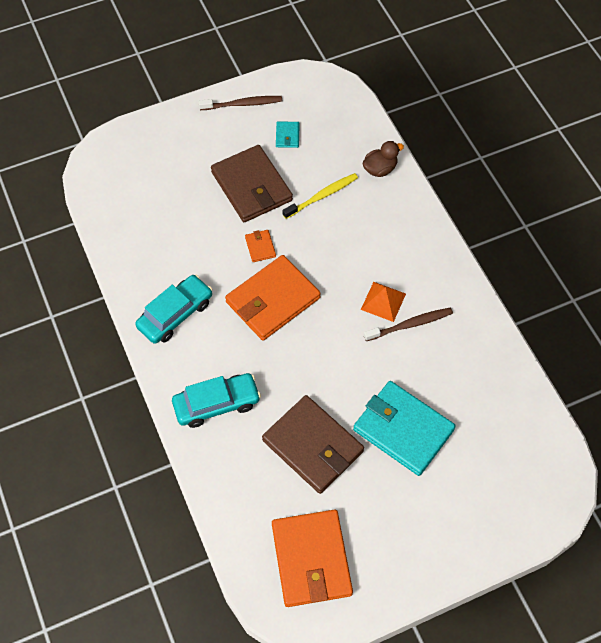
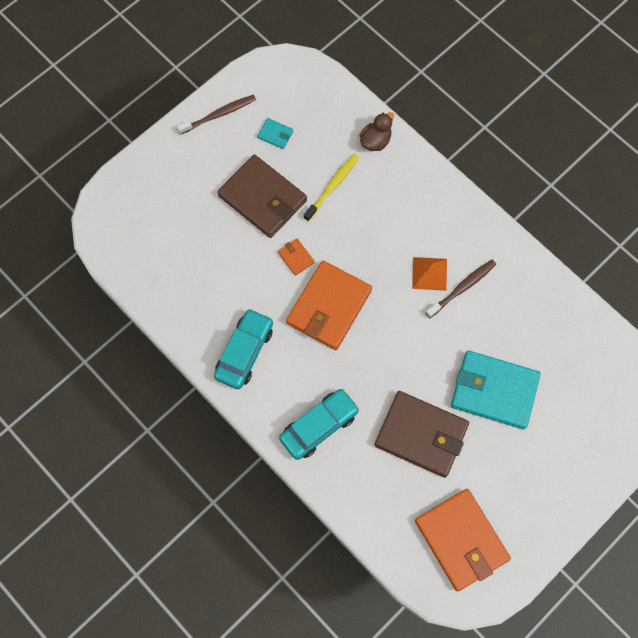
camera: 20 degrees left, 10 degrees up
turquoise wallet [276,122,299,148] -> turquoise wallet turned 45 degrees counterclockwise [257,118,293,149]

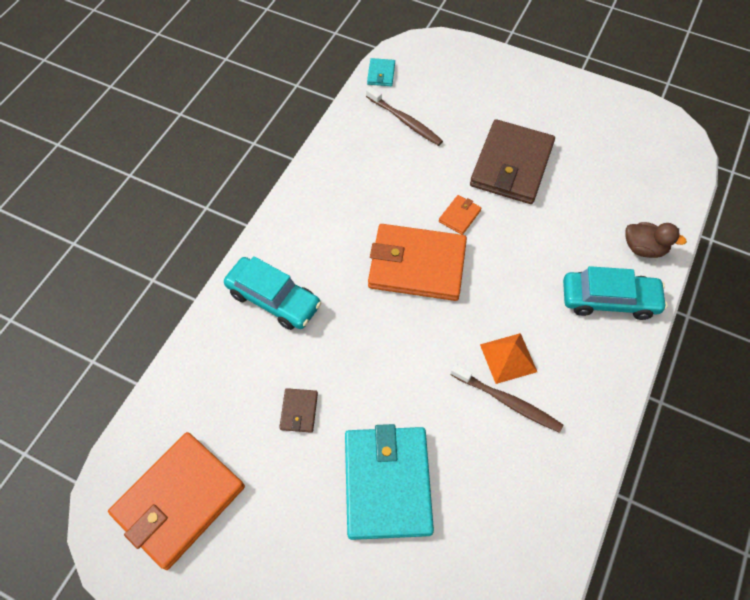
camera: 70 degrees right, 10 degrees down
brown toothbrush [177,95,256,135] -> brown toothbrush moved to [366,87,443,146]
turquoise car [214,308,273,389] -> turquoise car moved to [563,266,668,320]
turquoise wallet [257,118,293,149] -> turquoise wallet moved to [367,58,395,86]
yellow toothbrush [304,154,359,221] -> none
brown wallet [375,391,469,478] -> brown wallet [279,388,318,433], size x0.42

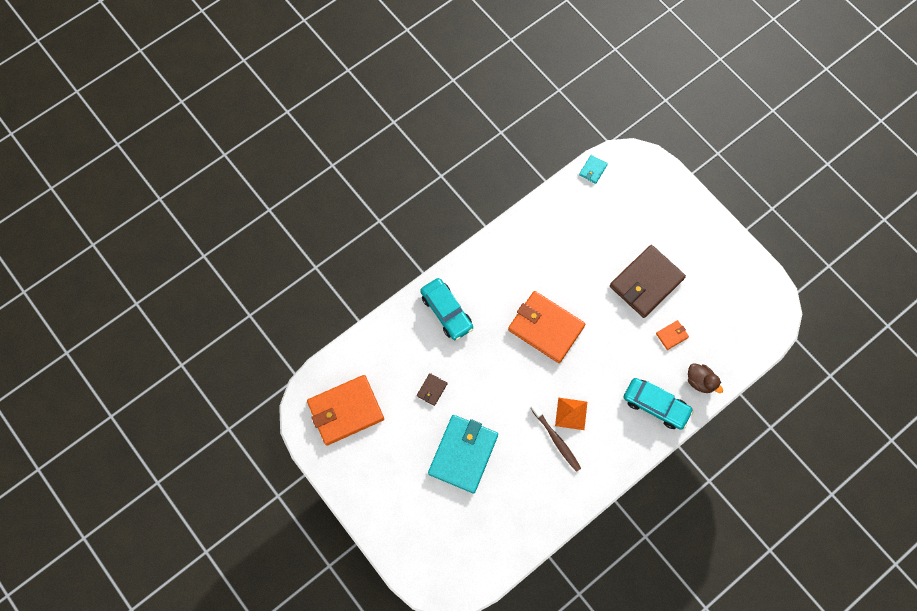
camera: 25 degrees right, 10 degrees up
brown toothbrush [366,87,443,146] -> none
orange wallet [439,195,481,235] -> orange wallet moved to [656,320,689,350]

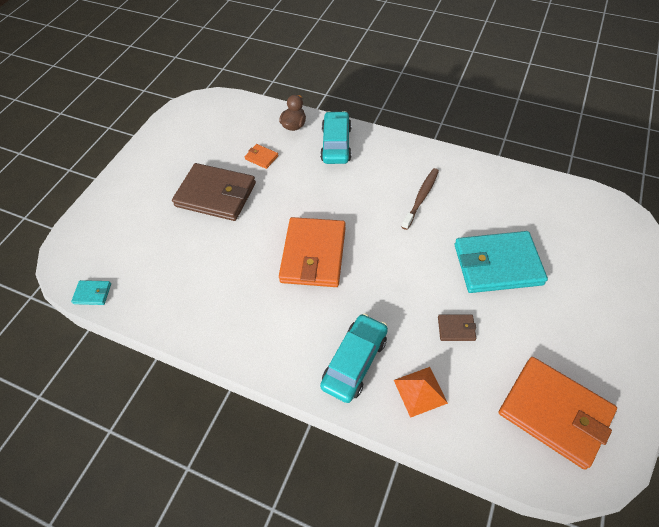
camera: 115 degrees left, 15 degrees down
orange pyramid [555,398,587,430] -> orange pyramid moved to [394,367,448,418]

